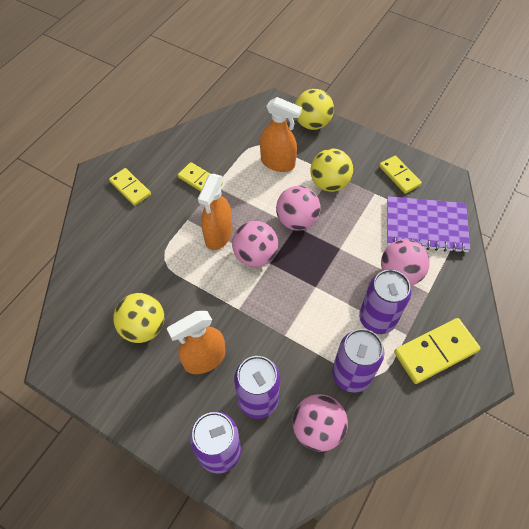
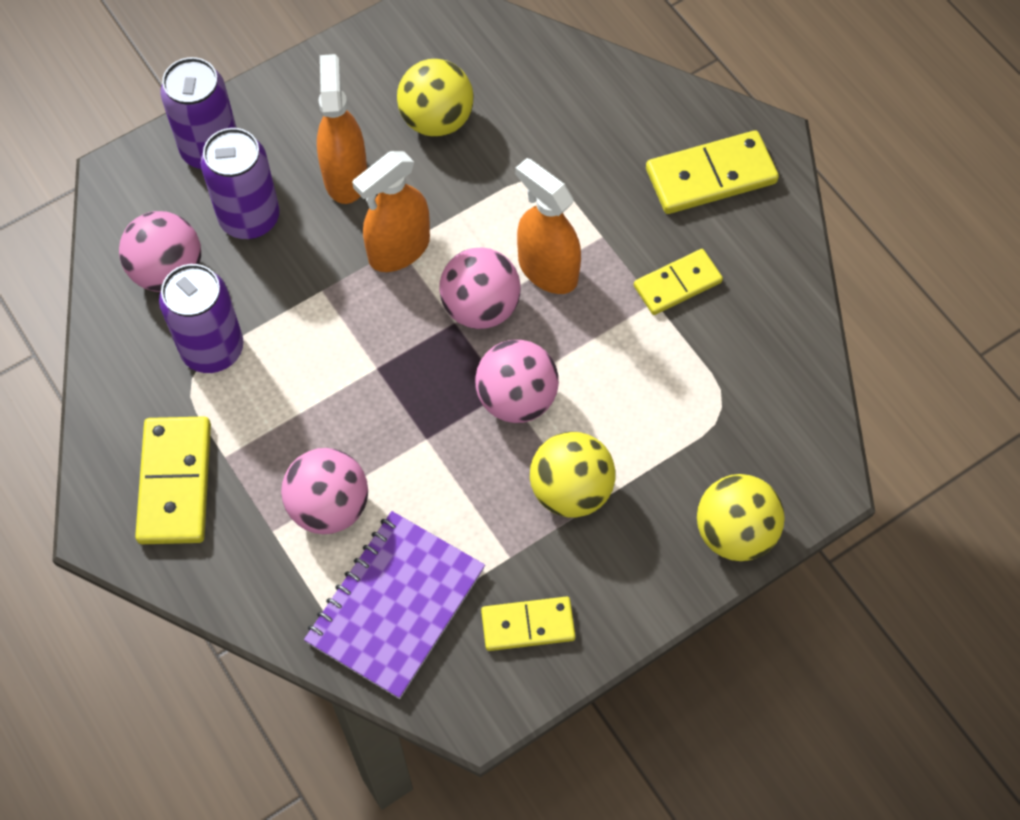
camera: 115 degrees right, 5 degrees up
yellow domino [109,168,151,206] -> yellow domino [646,130,779,214], size x1.53
orange spray bottle [260,97,302,172] -> orange spray bottle moved to [352,151,430,272]
purple can [359,270,411,334] -> none

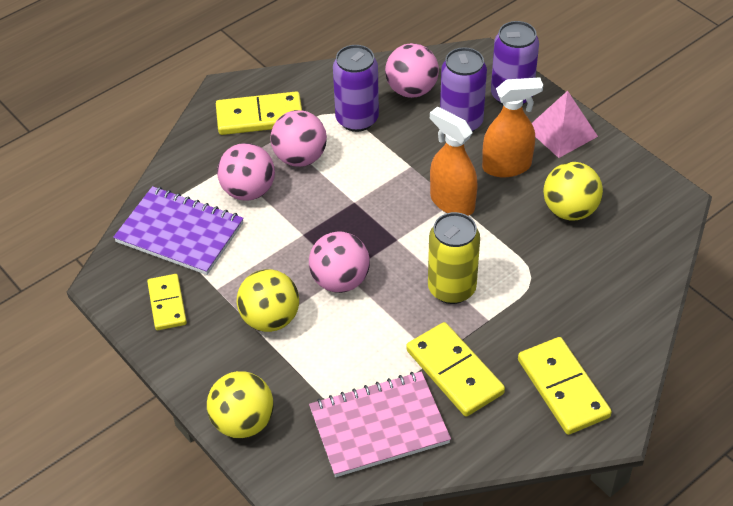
camera: 85 degrees right, 15 degrees down
pink ball [439,247,521,329] -> pink ball moved to [270,110,327,167]
orange spray bottle [515,158,581,294] -> yellow can [428,212,480,304]
yellow domino [634,249,723,315] -> yellow domino [406,322,505,417], size x1.53
none -> pink notebook [309,371,451,477]
none -> pink pyramid [532,91,598,158]

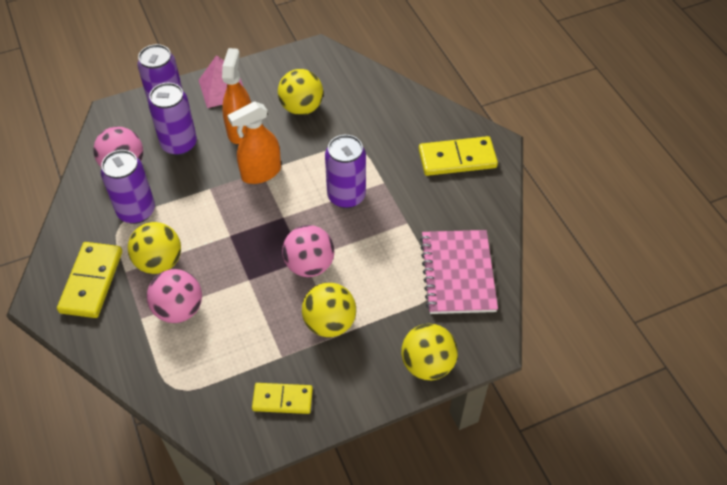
camera: 75 degrees left, 5 degrees up
purple notebook [113,186,244,275] -> none
pink ball [270,110,327,167] -> yellow ball [128,222,181,274]
yellow domino [406,322,505,417] -> none
yellow can [428,212,480,304] -> purple can [325,135,366,208]

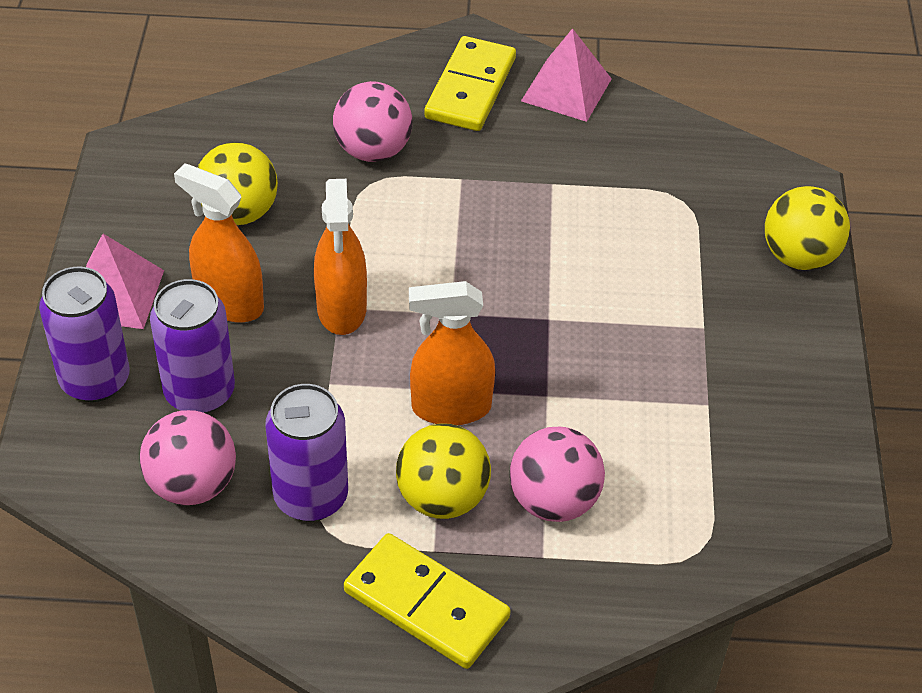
camera: 65 degrees left, 5 degrees down
yellow domino [252,383,313,414] -> none
pink ball [282,225,334,277] -> pink ball moved to [333,81,412,162]
yellow ball [302,283,356,337] -> none
purple can [325,135,366,208] -> none
pink notebook [420,230,498,314] -> none
none -> orange spray bottle [409,281,495,425]
none -> pink pyramid [521,28,612,122]

